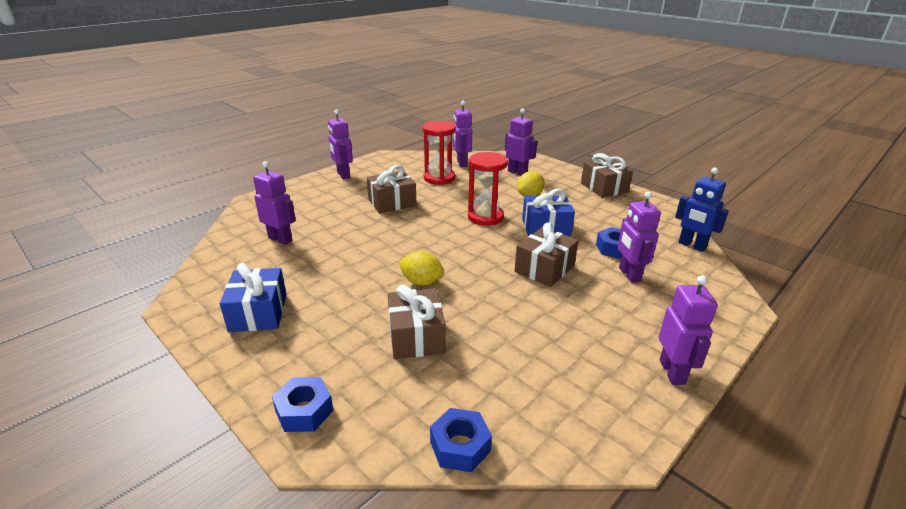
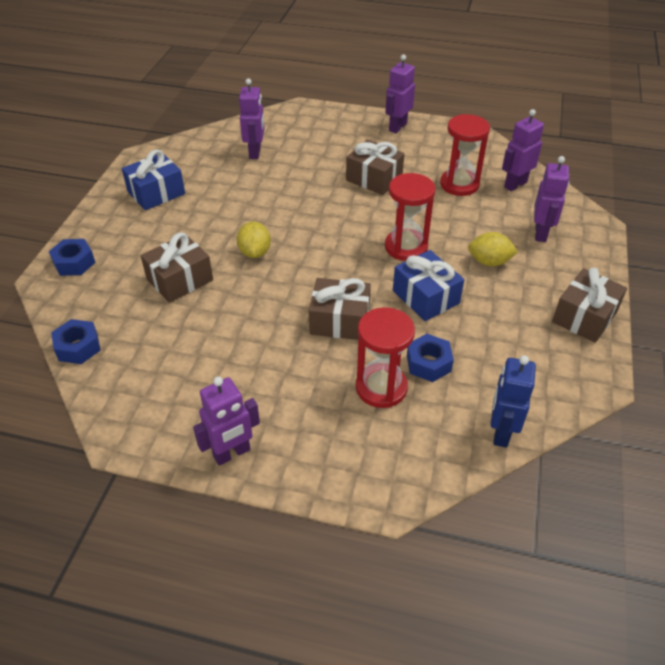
camera: 60 degrees right, 15 degrees up
purple robot [618,191,661,283] -> red hourglass [356,307,415,408]

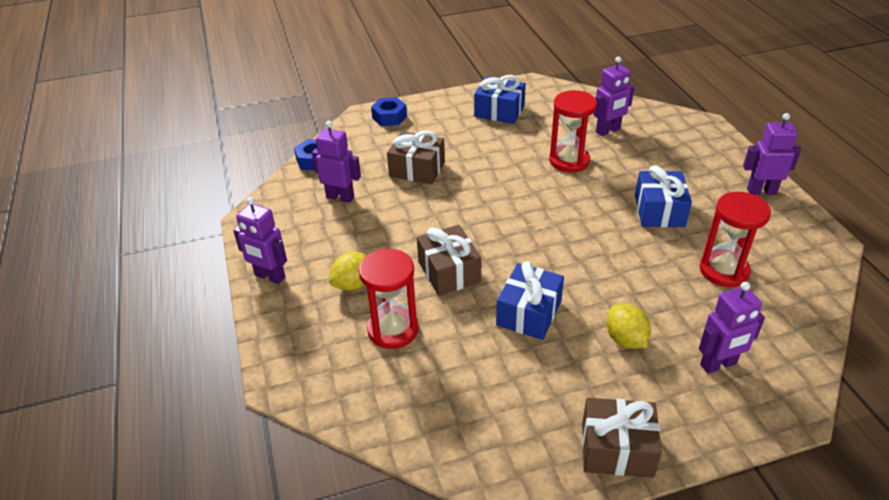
camera: 60 degrees right, 5 degrees down
yellow lemon [237,222,271,258] -> yellow lemon moved to [329,252,367,291]
brown gift [346,139,404,195] -> blue gift [635,165,692,227]
red hourglass [385,173,436,261] -> red hourglass moved to [549,90,597,172]
blue nut [407,334,454,382] -> none
blue robot [491,355,536,448] -> none
purple robot [502,109,544,191] -> purple robot moved to [312,121,361,203]

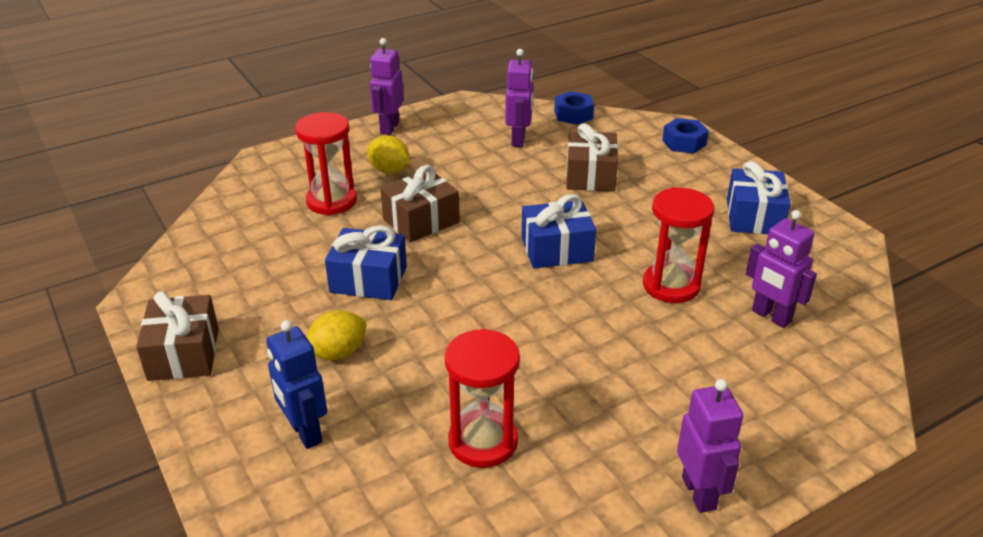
camera: 75 degrees right, 5 degrees down
blue gift [635,165,692,227] -> blue gift moved to [522,194,596,269]
purple robot [699,282,765,374] -> blue robot [266,320,327,449]

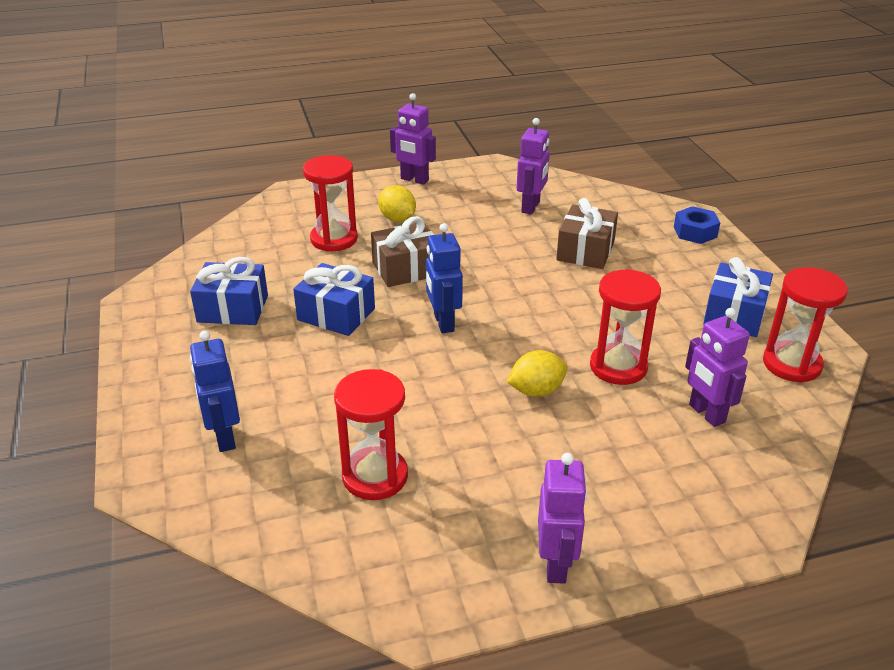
camera: 15 degrees right, 0 degrees up
brown gift [136,291,219,381] -> none
yellow lemon [307,310,366,360] -> yellow lemon moved to [507,350,568,397]
purple robot [370,38,404,135] -> purple robot turned 90 degrees counterclockwise [390,93,436,185]
blue gift [522,194,596,269] -> blue gift moved to [190,257,268,325]
blue nut [554,91,594,125] -> none
none -> blue robot [426,223,463,333]
none -> red hourglass [763,267,848,383]

